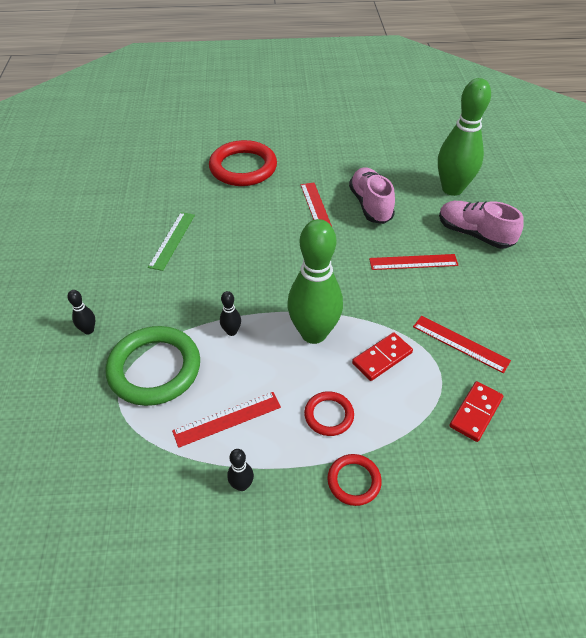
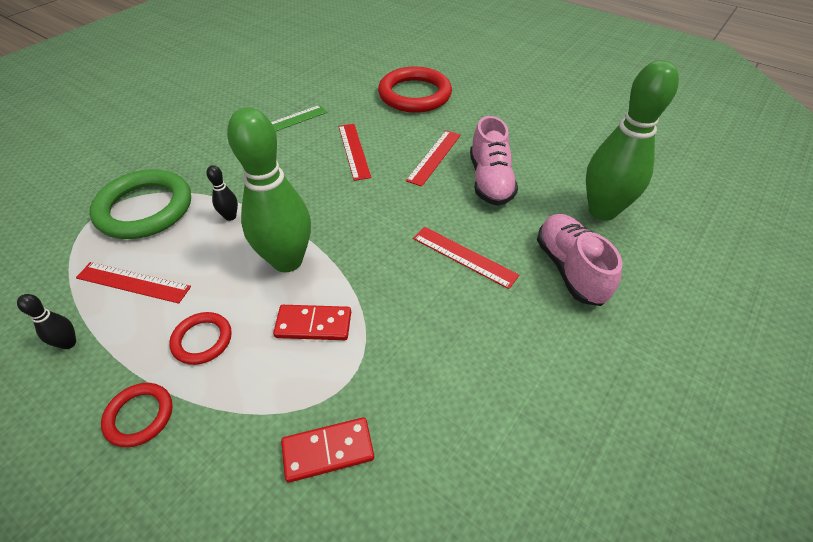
camera: 40 degrees right, 0 degrees up
black bowling pin [68,290,95,334] -> none
pink shoe [349,168,395,224] -> pink shoe turned 150 degrees clockwise [470,116,518,206]
red ruler [413,316,511,373] -> red ruler moved to [339,124,372,181]

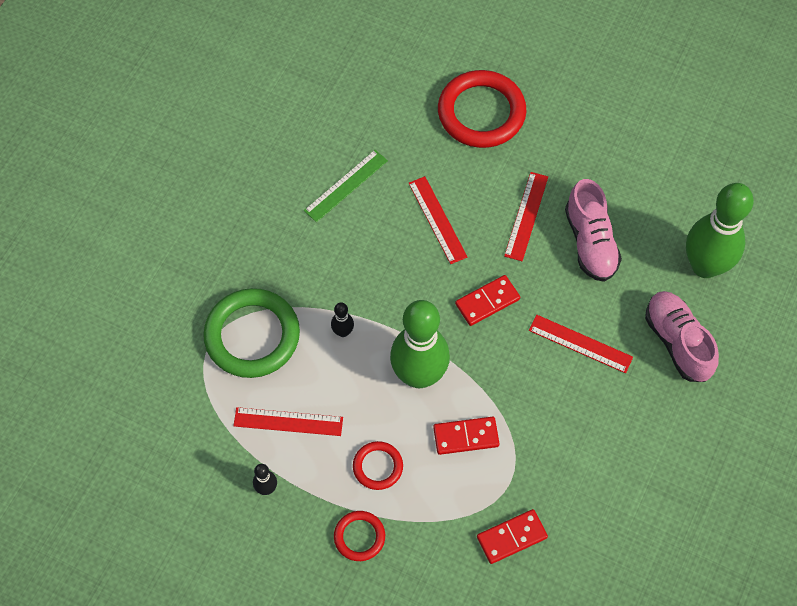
camera: 10 degrees left, 15 degrees up
none -> red domino [455,275,520,326]

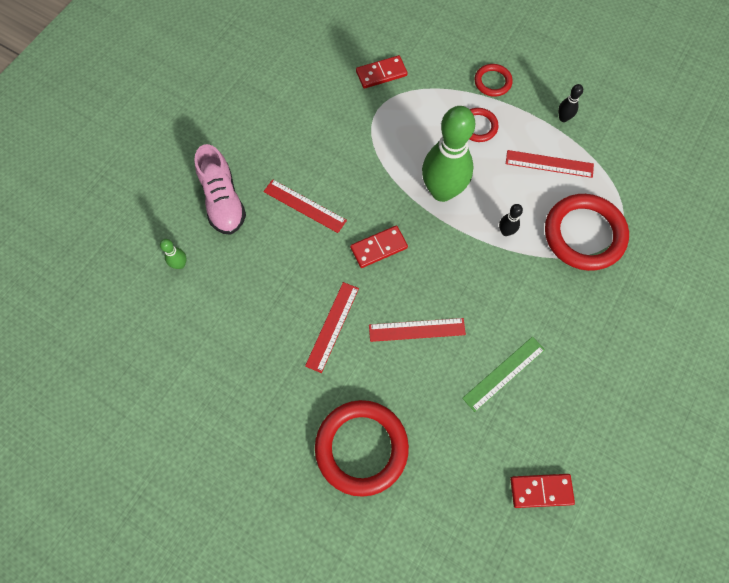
camera: 175 degrees left, 5 degrees up
green ring [203,288,300,378] -> red ring [545,194,629,271]
red ruler [408,176,467,264] -> red ruler turned 75 degrees counterclockwise [369,318,466,342]
red domino [433,417,500,455] -> red domino moved to [510,474,575,508]
pink shoe [565,179,622,282] -> none
green bowling pin [686,183,754,278] -> green bowling pin [160,239,186,269], size x0.40

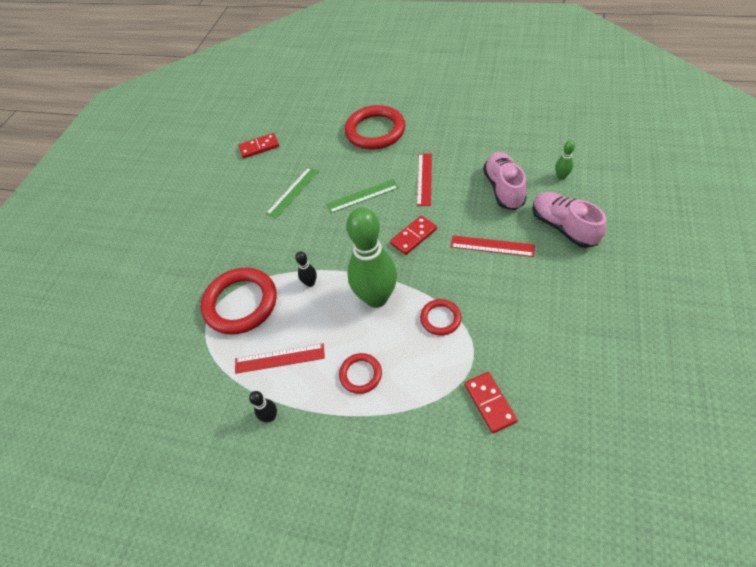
camera: 170 degrees right, 15 degrees down
red domino [356,55,407,89] -> red domino turned 75 degrees counterclockwise [464,372,518,433]
red ruler [369,318,466,342] -> green ruler [326,179,399,213]
red ring [474,64,513,97] -> red ring moved to [420,299,462,336]
none -> pink shoe [483,152,527,210]

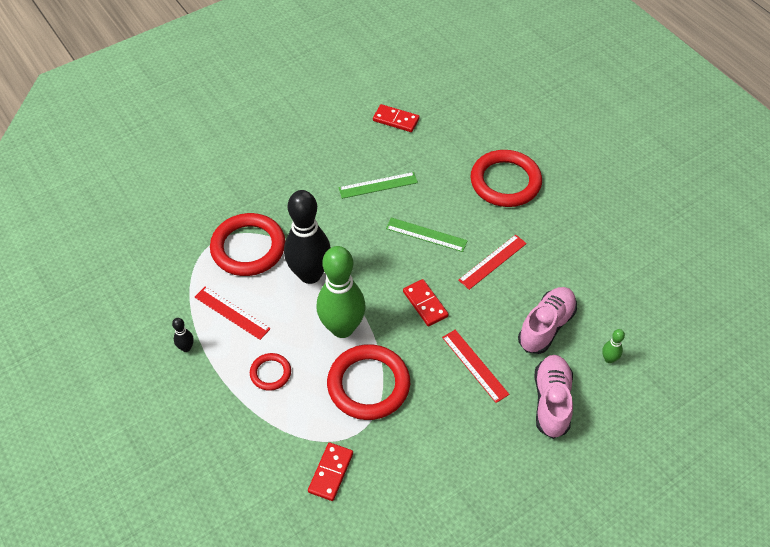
camera: 35 degrees right, 0 degrees up
black bowling pin [295,251,317,287] -> black bowling pin [284,190,331,284], size x2.49
red domino [390,216,437,255] -> red domino turned 60 degrees clockwise [403,279,449,326]
red ring [420,299,462,336] -> red ring [327,344,410,420], size x1.98

